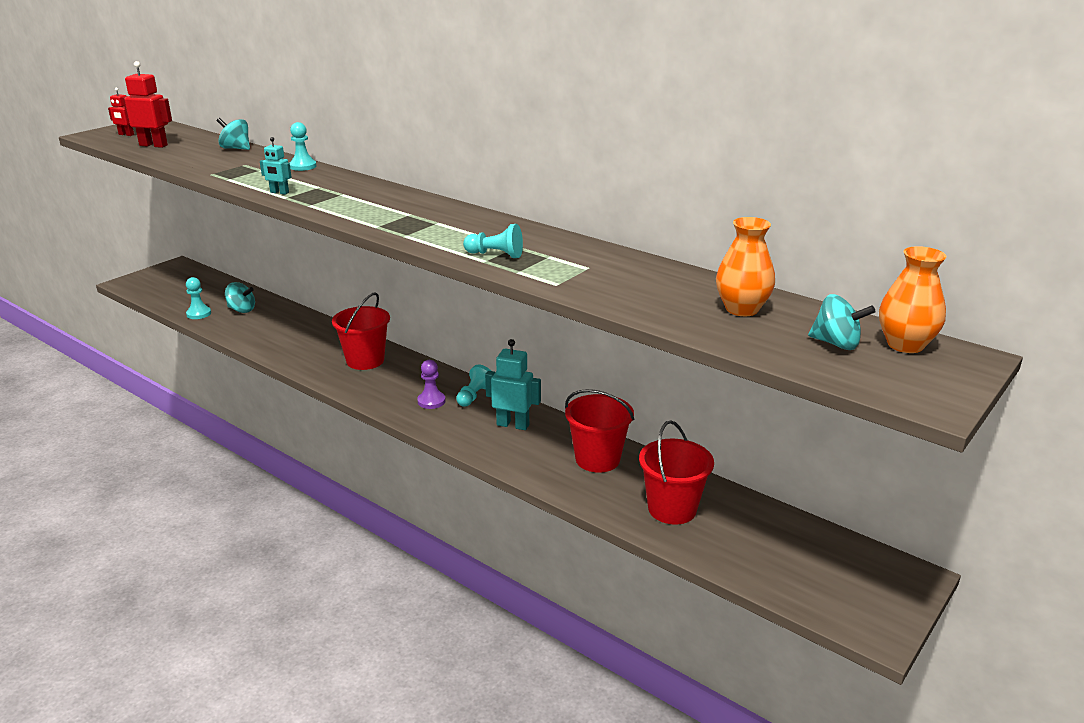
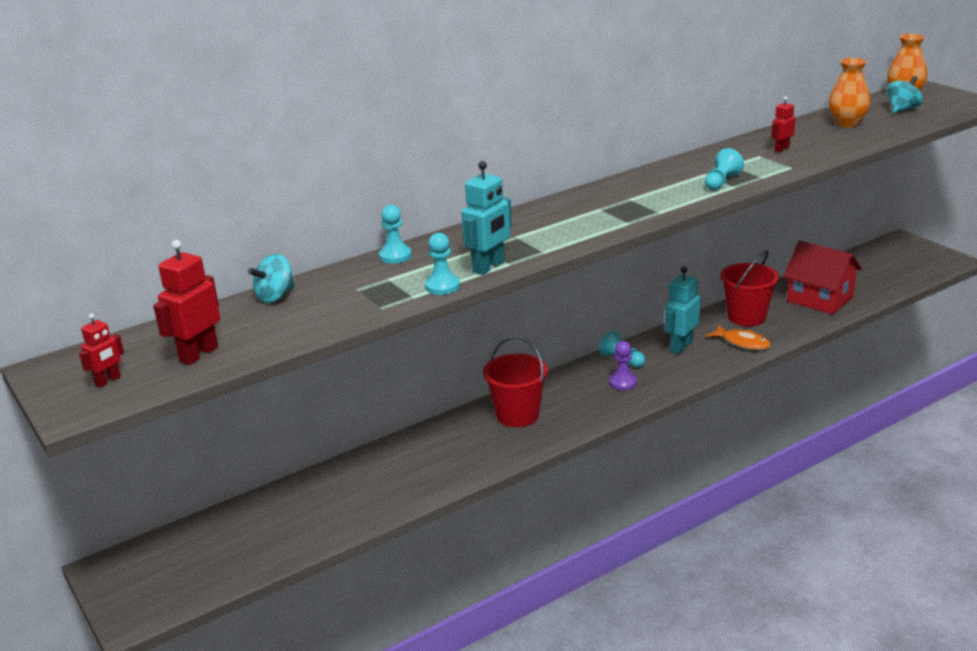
camera: 70 degrees left, 0 degrees up
turquoise pawn [186,277,211,319] -> turquoise pawn moved to [425,233,460,295]
turquoise spinning top [225,282,255,313] -> none
turquoise robot [260,137,292,195] -> turquoise robot [462,161,512,275], size x1.69
red bucket [639,420,714,525] -> red house [783,241,862,314]
none -> orange fish [706,325,771,350]
none -> red robot [771,96,795,153]

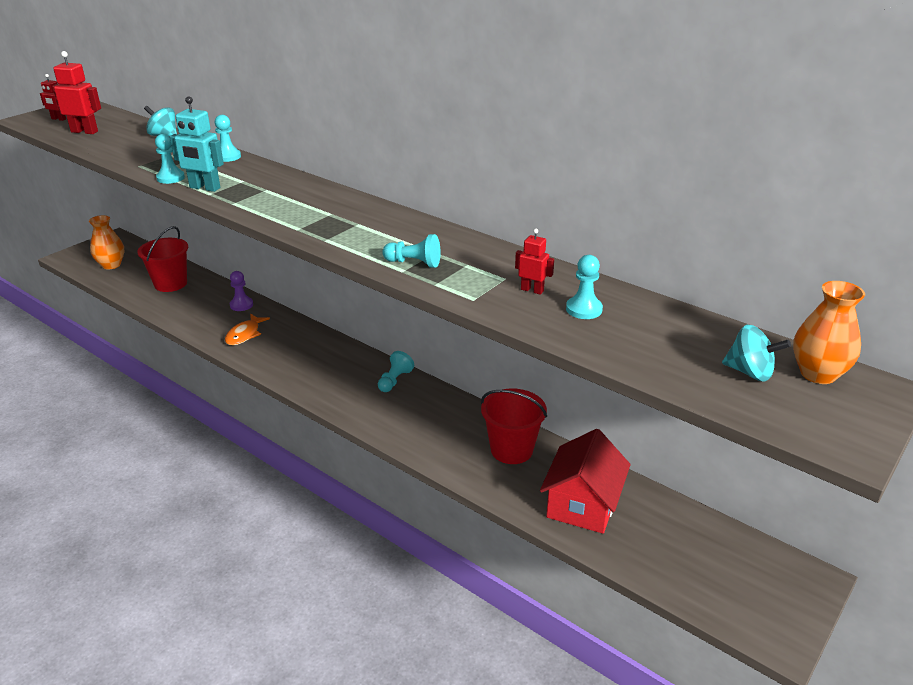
camera: 70 degrees right, 5 degrees up
red bucket [483,336,548,427] -> red bucket moved to [138,226,188,292]
purple pawn [609,341,637,390] -> purple pawn moved to [230,271,253,311]
turquoise robot [665,266,700,354] -> none
orange fish [706,325,771,350] -> orange fish moved to [225,314,270,345]
orange vase [828,58,871,128] -> orange vase moved to [89,215,124,269]
none -> turquoise pawn [566,255,603,319]

